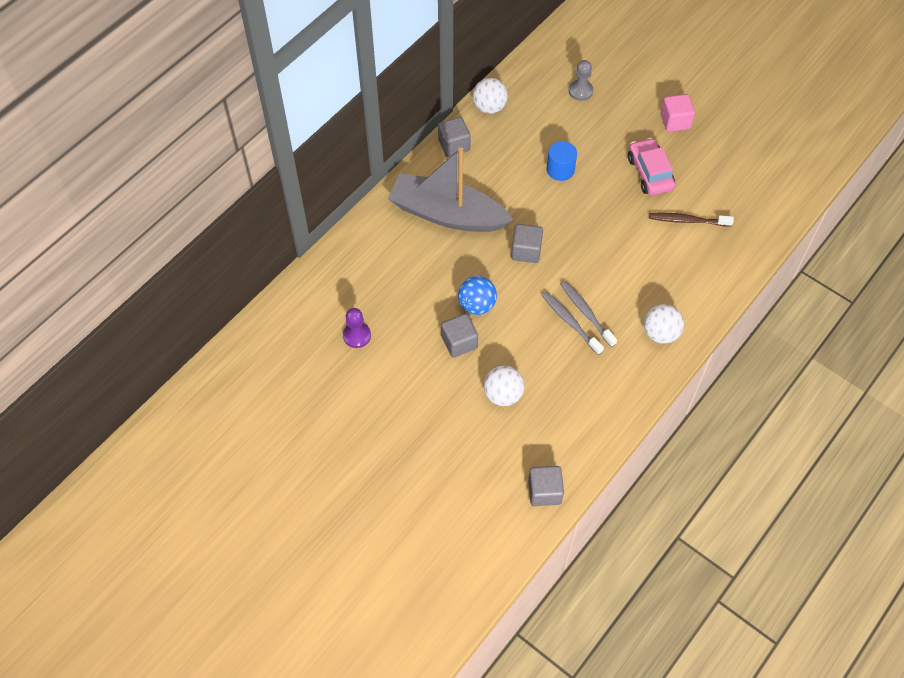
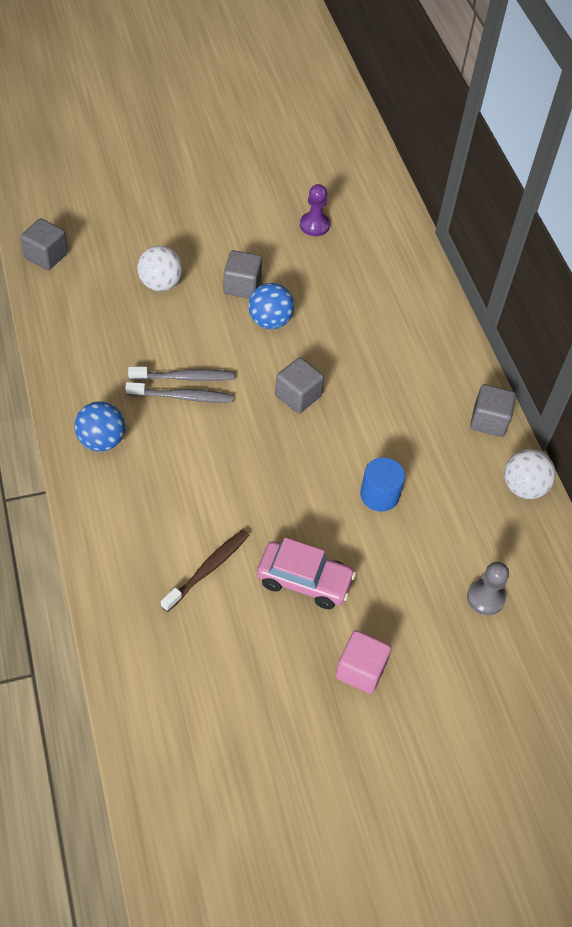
camera: 120 degrees right, 5 degrees down
grey boat [388,147,513,232] -> none
white ball [644,304,684,344] -> blue ball [75,401,125,451]

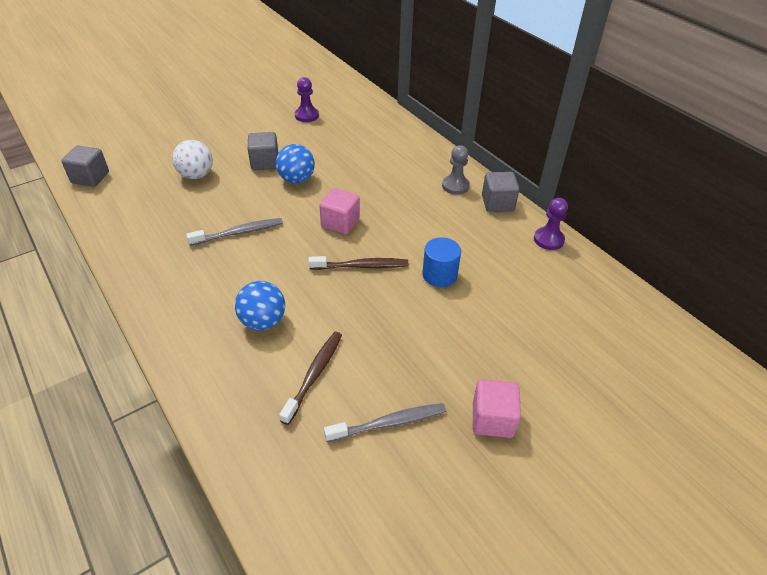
camera: 15 degrees left, 10 degrees down
blue ball [75,401,125,451] -> blue ball moved to [235,281,285,330]
grey toothbrush [125,382,233,402] -> grey toothbrush moved to [324,403,446,442]
pink car [257,538,356,609] -> none
grey cube [275,357,324,413] -> pink cube [319,188,360,234]
grey pawn [467,562,509,615] -> grey pawn moved to [442,145,470,195]
white ball [504,449,556,499] -> purple pawn [534,198,568,250]
none -> brown toothbrush [309,256,408,270]

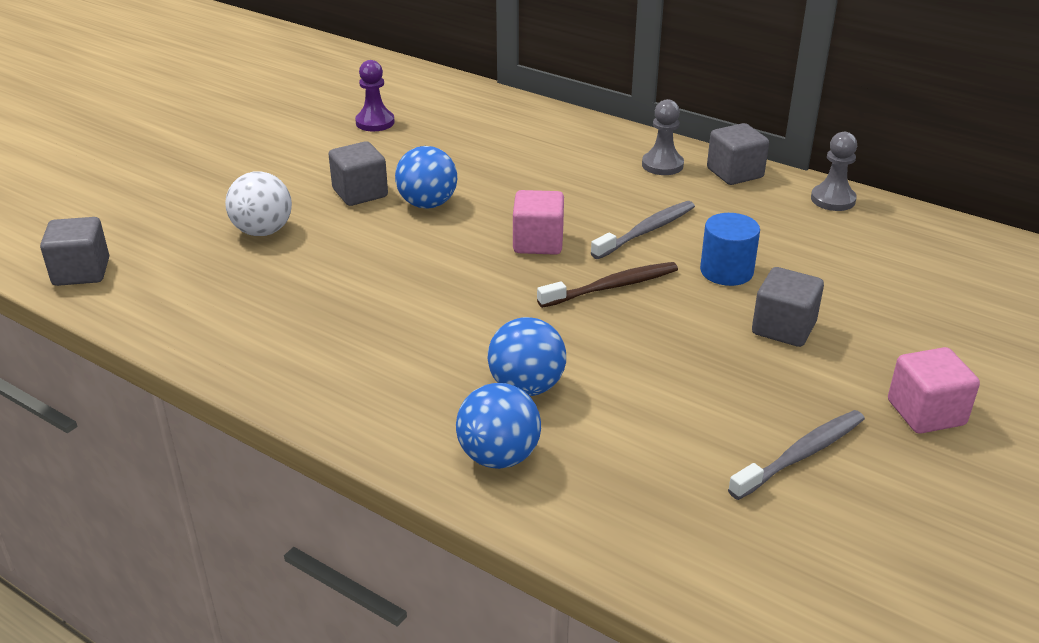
camera: 20 degrees left, 10 degrees down
grey toothbrush [186,218,283,246] -> grey toothbrush moved to [591,201,695,259]
brown toothbrush [279,332,342,425] -> none
purple pawn [534,198,568,250] -> grey pawn [811,132,857,211]
none -> blue ball [456,383,541,469]
none -> grey cube [752,267,824,347]

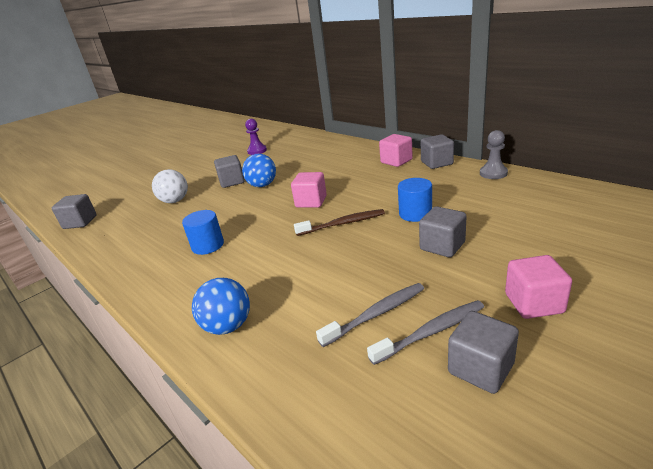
camera: 15 degrees right, 5 degrees down
blue ball [488,317,566,396] -> none
grey toothbrush [591,201,695,259] -> grey toothbrush moved to [316,283,424,347]
grey pawn [642,99,684,175] -> pink cube [379,134,413,167]
none -> blue cylinder [182,210,224,255]
none -> grey cube [448,311,519,394]

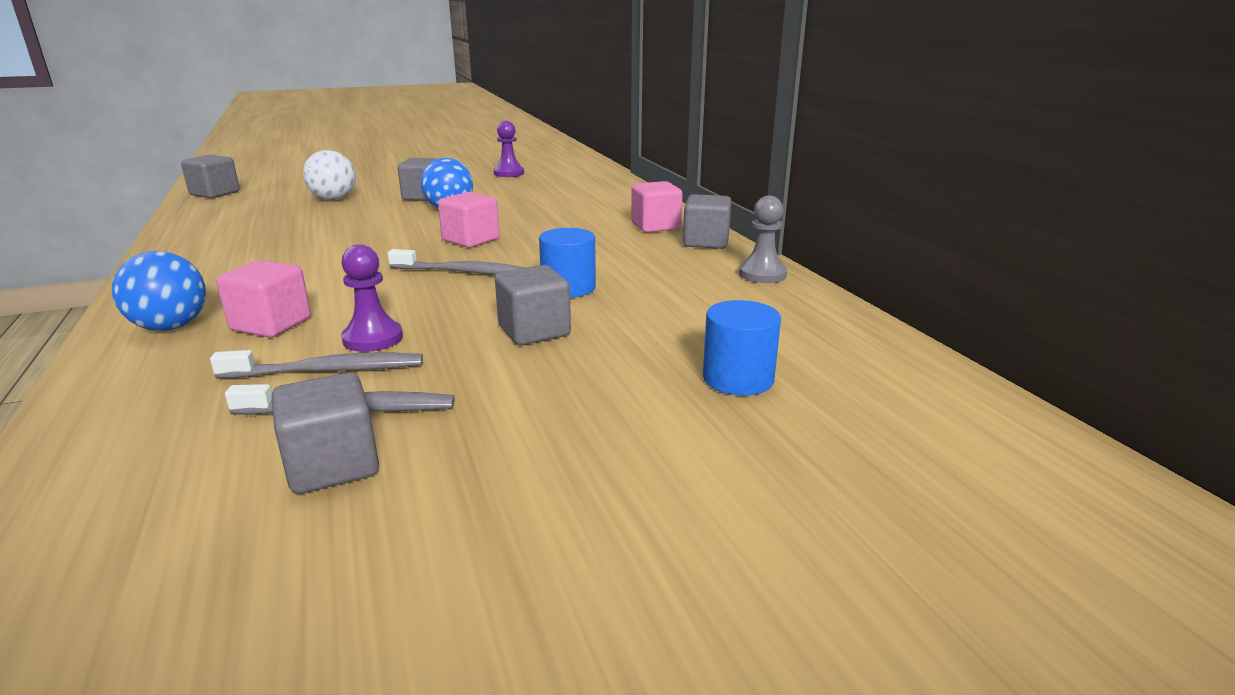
camera: 20 degrees right, 5 degrees down
blue cylinder [182,210,224,255] -> blue cylinder moved to [703,300,781,396]
brown toothbrush [294,209,385,236] -> grey toothbrush [388,249,526,275]
pink cube [505,255,572,319] -> pink cube moved to [216,260,311,337]
none -> purple pawn [341,244,403,352]

